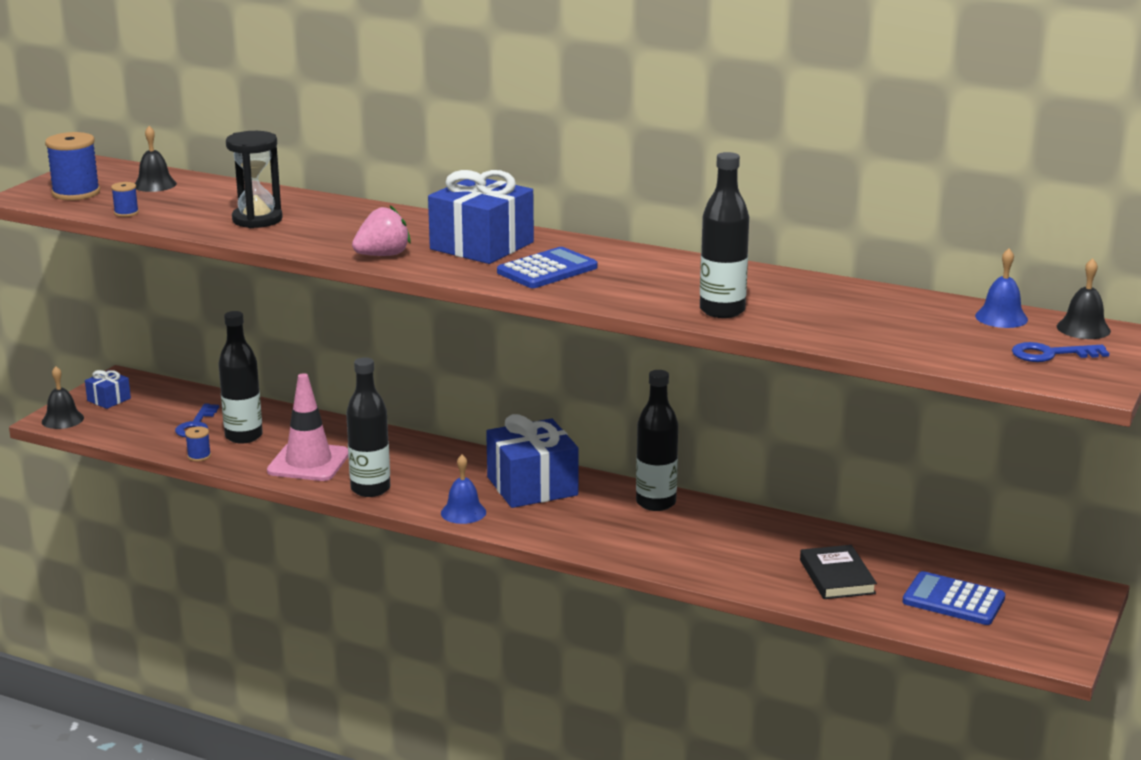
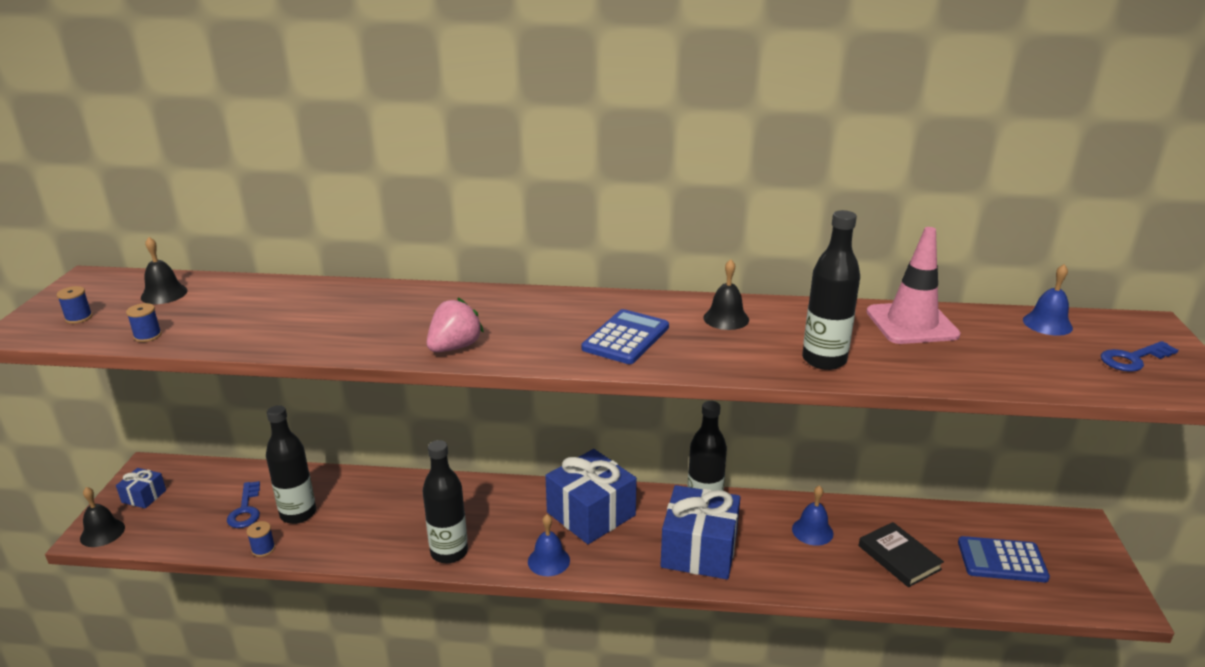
camera: 20 degrees left, 5 degrees up
blue spool [45,132,100,200] -> blue spool [56,286,93,324], size x0.50
black hourglass [226,131,283,228] -> none
pink traffic cone [267,373,348,481] -> pink traffic cone moved to [866,227,961,344]
blue gift [428,170,534,264] -> blue gift moved to [661,485,740,580]
black bell [1057,258,1111,339] -> black bell moved to [703,259,749,330]
none -> blue bell [792,485,833,546]

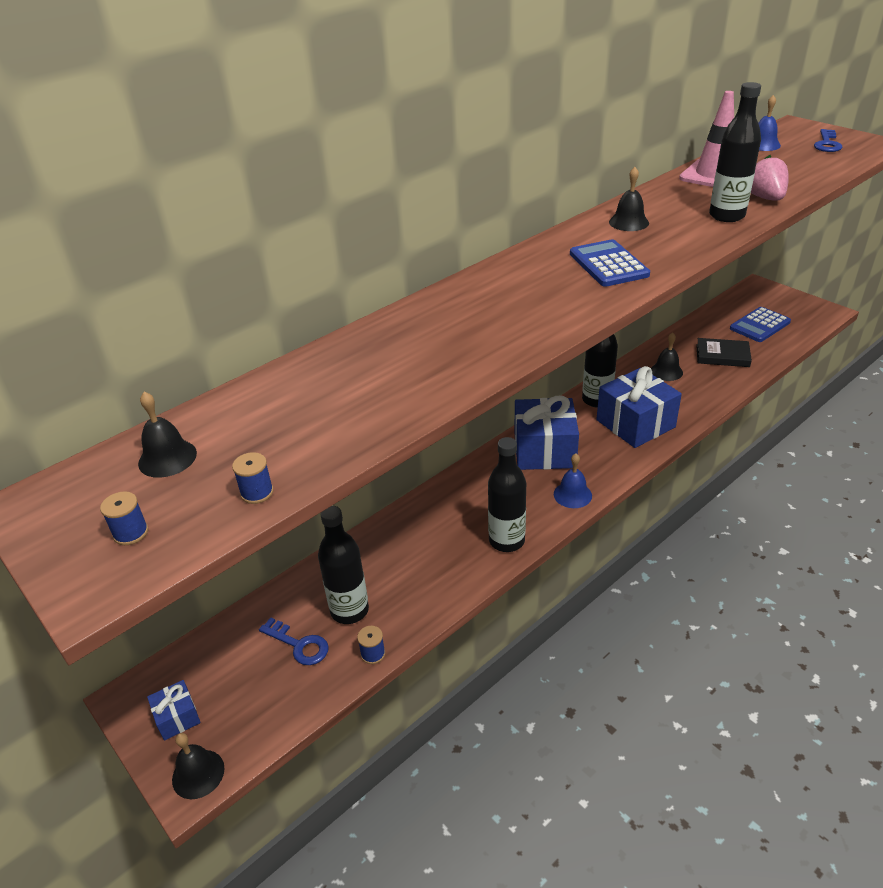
camera: 45 degrees left, 10 degrees up
pink strawberry [427,298,484,352] -> pink strawberry moved to [751,155,789,201]
blue bell [792,485,833,546] -> black bell [651,333,683,381]

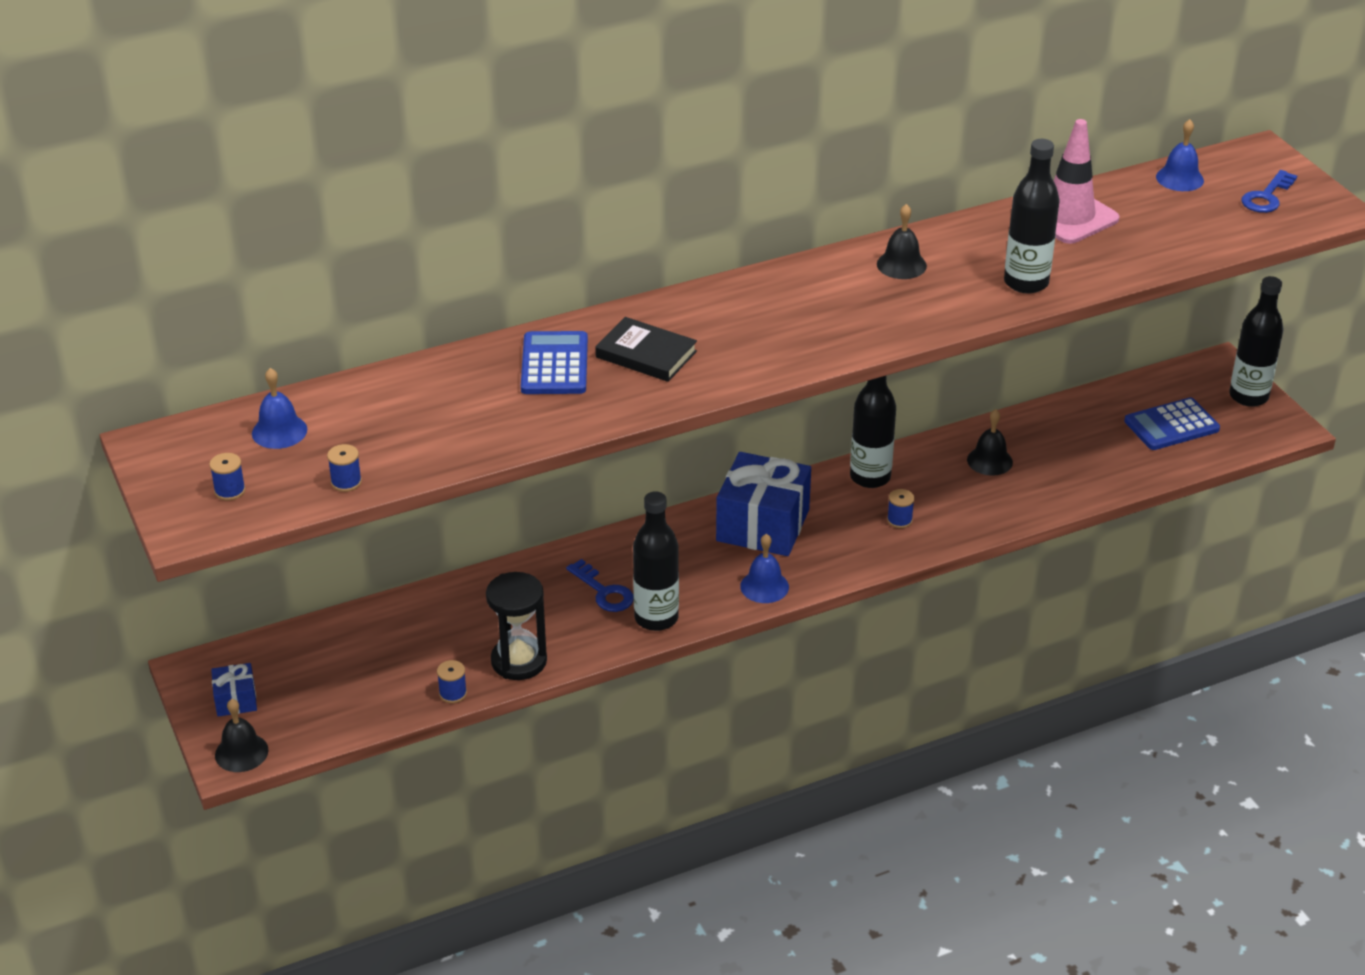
camera: 15 degrees right, 0 degrees up
black bell [138,392,197,478] -> blue bell [252,368,307,449]
blue key [259,617,329,665] -> blue key moved to [566,559,634,612]
black bottle [318,506,369,624] -> black bottle moved to [1229,276,1283,407]
blue calculator [570,239,650,287] -> blue calculator moved to [521,331,588,394]
blue gift [596,366,682,448] -> blue spool [887,489,915,528]
black book [696,338,752,367] -> black book moved to [595,317,697,382]
pink strawberry [751,155,789,201] -> none
none -> black hourglass [486,572,547,680]

